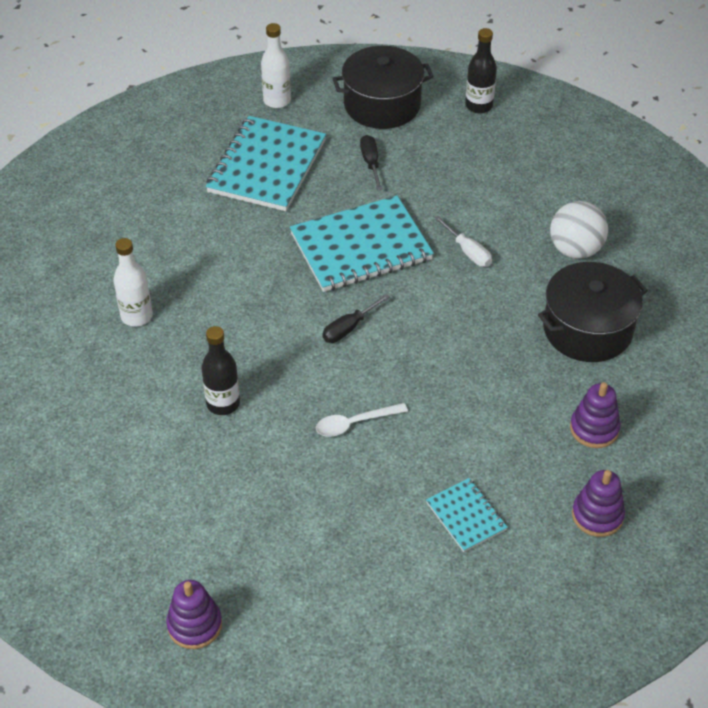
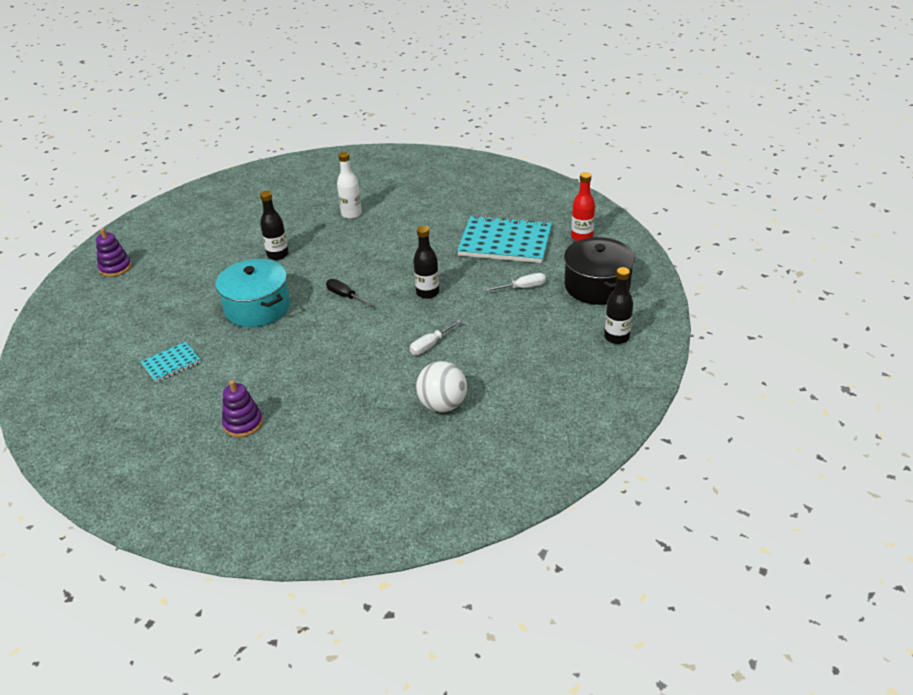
camera: 85 degrees right, 10 degrees down
white bottle [261,23,291,108] -> red bottle [571,172,595,241]
turquoise notebook [290,196,434,292] -> black bottle [413,226,439,299]
white spoon [316,403,408,436] -> turquoise pot [216,259,290,327]
black screwdriver [360,135,382,190] -> white screwdriver [486,273,546,291]
black pot [538,262,648,362] -> none
purple stacking toy [572,470,625,537] -> none

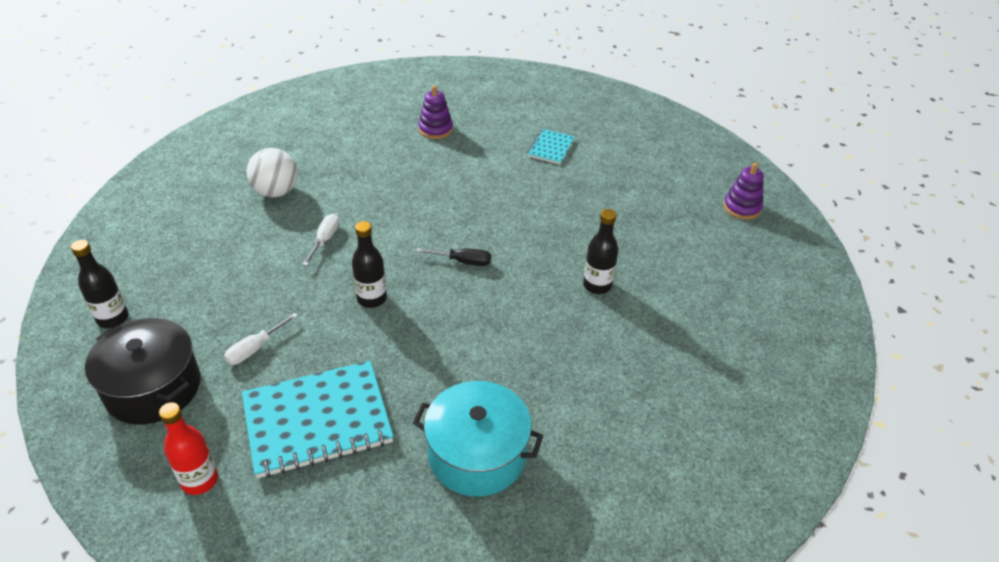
camera: 145 degrees right, 5 degrees up
turquoise pot [216,259,290,327] -> turquoise pot moved to [413,381,543,497]
white bottle [337,152,362,219] -> none

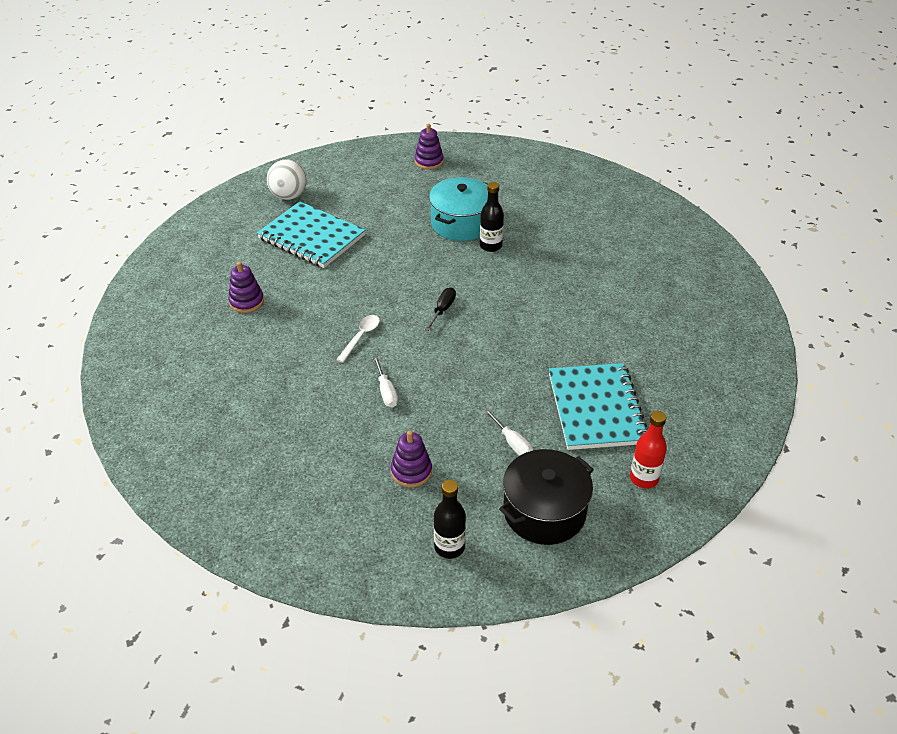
camera: 75 degrees left, 0 degrees up
white ball [246,148,298,197] -> white ball moved to [267,160,307,200]
white screwdriver [302,214,339,266] -> white screwdriver turned 135 degrees counterclockwise [373,356,398,408]
black bottle [352,221,387,308] -> none
turquoise pot [413,381,543,497] -> turquoise pot moved to [429,177,488,241]
turquoise notebook [527,129,575,164] -> turquoise notebook [257,201,365,268], size x2.02
none -> white spoon [336,315,380,363]
none -> purple stacking toy [391,431,432,487]

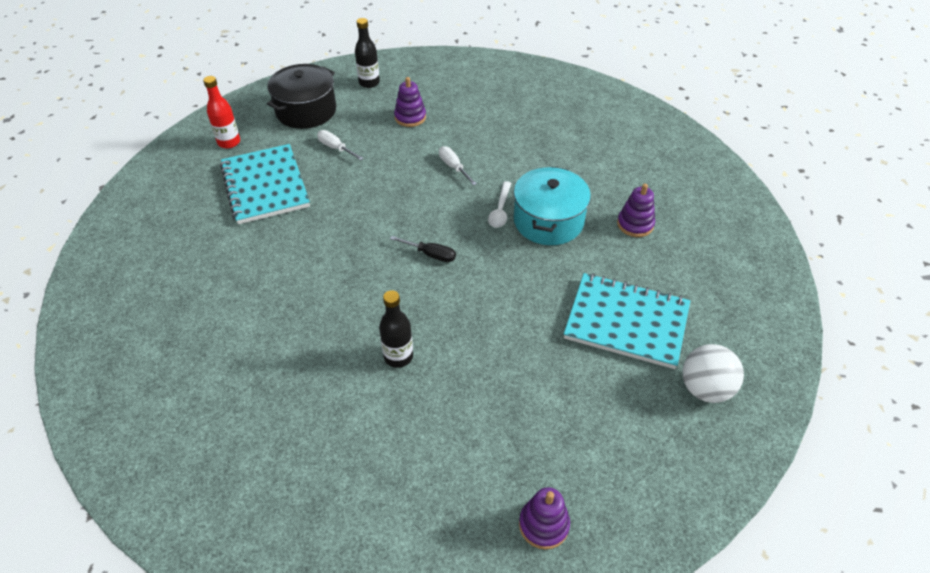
camera: 165 degrees right, 5 degrees up
black screwdriver [425,287,456,331] -> black screwdriver turned 75 degrees counterclockwise [390,236,456,262]
turquoise pot [429,177,488,241] -> turquoise pot moved to [514,167,591,245]

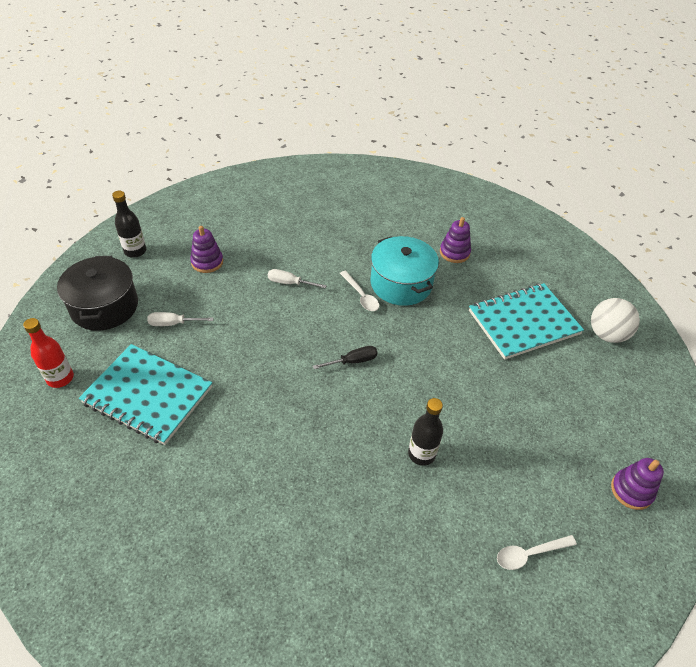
camera: 45 degrees left, 0 degrees up
none -> white spoon [497,535,577,570]

